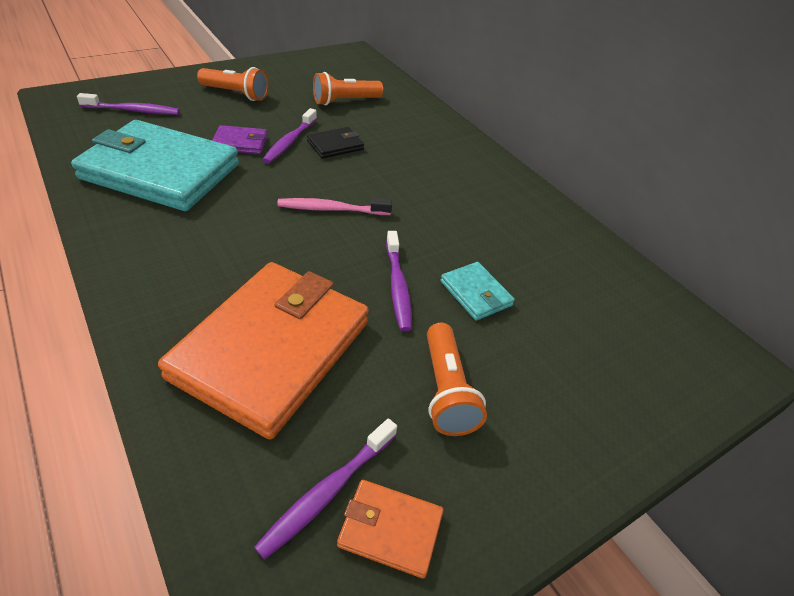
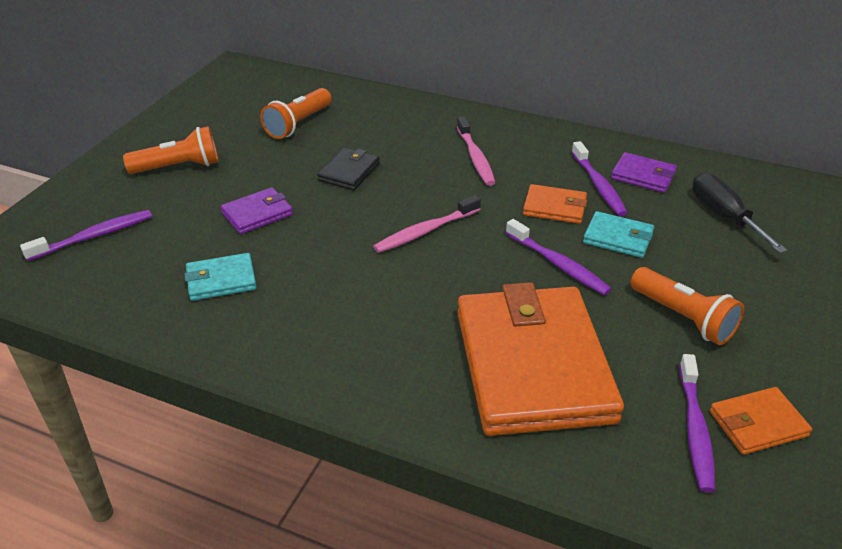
camera: 30 degrees left, 5 degrees down
turquoise wallet [71,120,239,211] -> turquoise wallet [184,253,257,301], size x0.43
purple toothbrush [262,108,317,164] -> purple toothbrush moved to [572,141,628,216]
none -> pink toothbrush [457,116,495,186]
none -> orange wallet [523,184,587,224]
none -> purple wallet [611,152,677,193]
none -> black screwdriver [692,173,787,253]

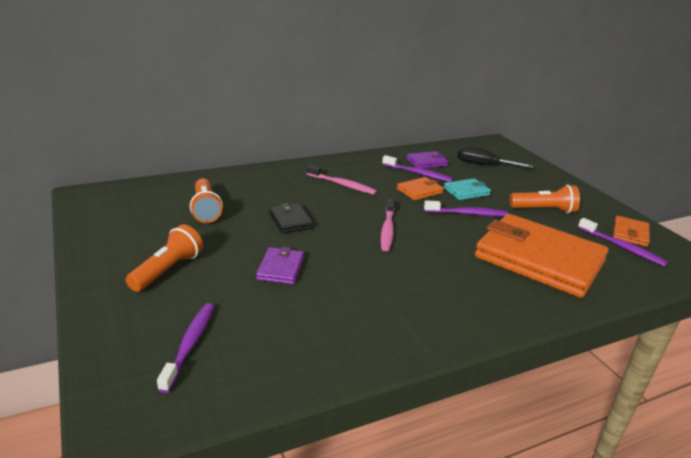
camera: 50 degrees left, 10 degrees down
turquoise wallet [184,253,257,301] -> none

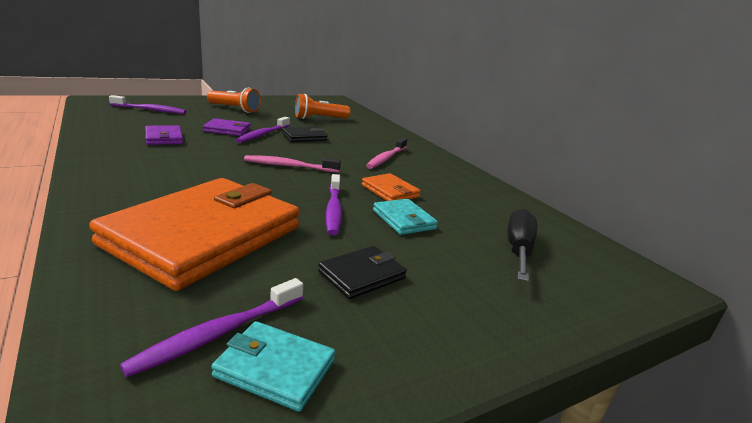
camera: 85 degrees right, 5 degrees down
purple toothbrush [382,155,453,182] -> purple toothbrush moved to [236,117,290,143]
purple wallet [407,151,448,168] -> purple wallet moved to [145,125,183,145]
orange flashlight [510,185,580,214] -> black wallet [318,246,407,299]
orange wallet [613,216,650,247] -> turquoise wallet [211,321,335,412]

